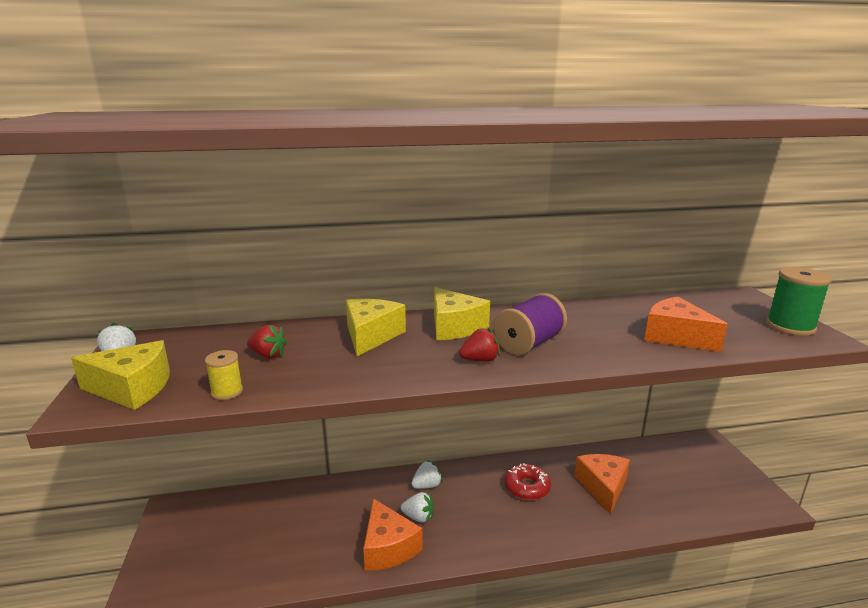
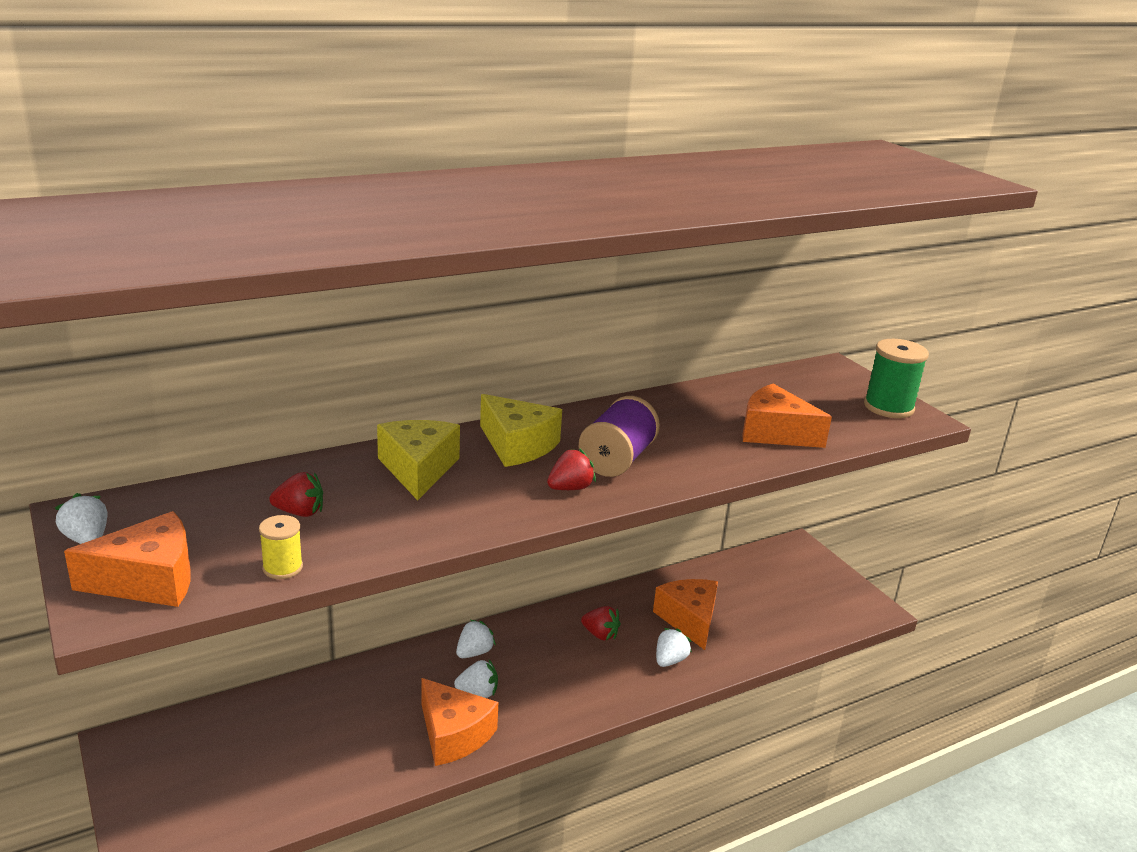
camera: 20 degrees left, 5 degrees up
yellow cheese [71,340,170,410] -> orange cheese [64,511,191,607]
red donut [504,463,551,500] -> red strawberry [581,606,621,641]
none -> white strawberry [656,628,692,667]

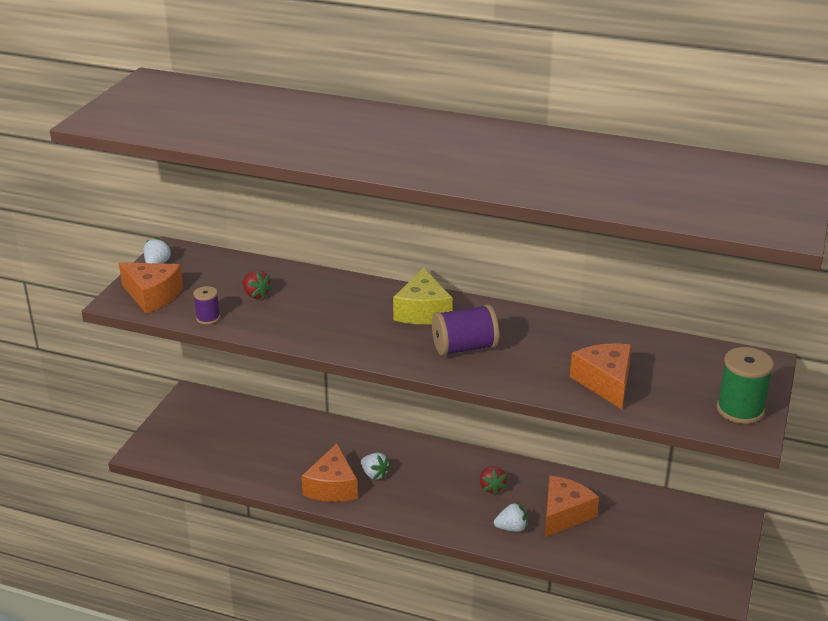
camera: 50 degrees right, 5 degrees up
yellow spool [259,515,303,579] -> purple spool [193,286,220,324]
yellow cheese [377,420,460,500] -> none
white strawberry [456,620,496,658] -> none
red strawberry [547,449,596,490] -> none

